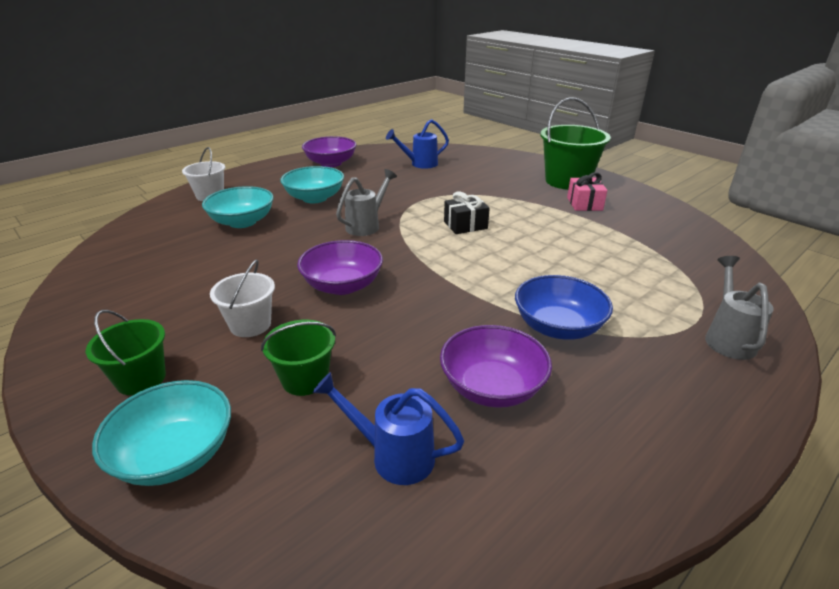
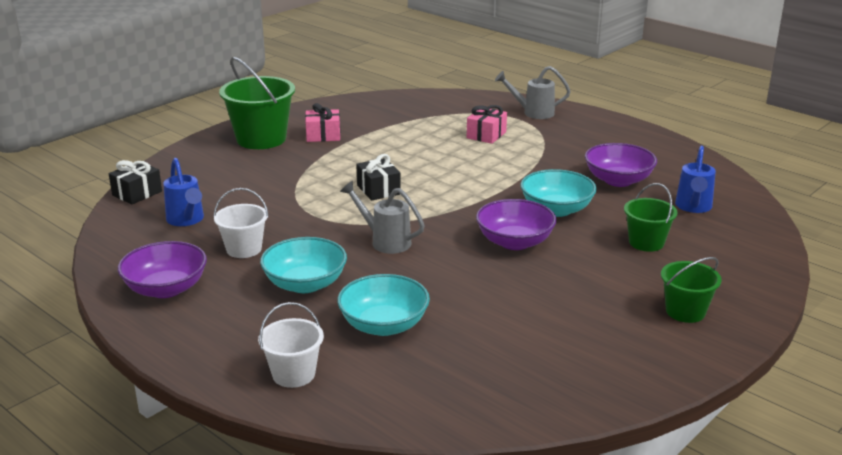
camera: 95 degrees left, 5 degrees down
turquoise bowl [92,380,231,486] -> turquoise bowl moved to [520,169,597,217]
white bucket [210,259,275,337] -> white bucket moved to [214,188,269,258]
blue bowl [515,275,613,340] -> none
none -> black gift [109,160,162,204]
none -> pink gift [467,105,507,144]

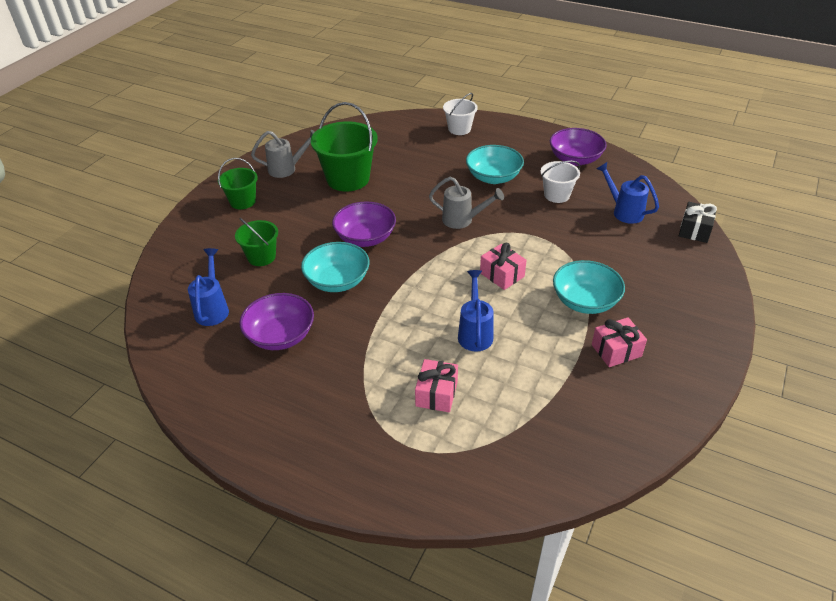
camera: 165 degrees right, 15 degrees up
green bucket [219,57,295,149] -> green bucket moved to [311,102,378,192]
turquoise bowl [337,274,430,336] -> turquoise bowl moved to [553,260,625,314]
black gift [356,154,401,201] -> pink gift [480,243,527,290]
grey watering can [495,66,571,119] -> grey watering can moved to [251,130,315,178]
none -> blue watering can [458,270,493,352]

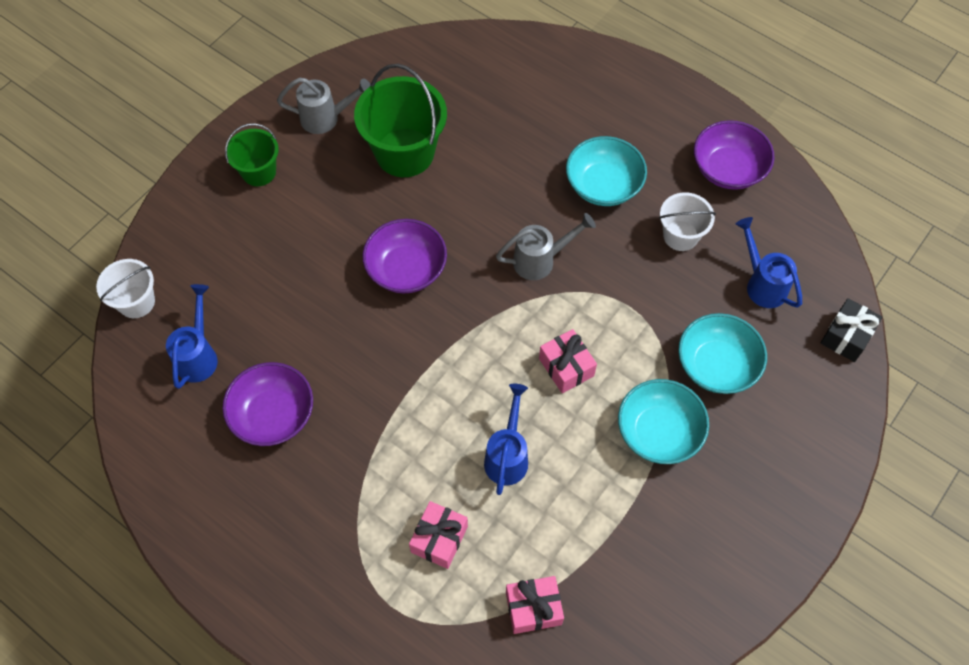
camera: 10 degrees right, 20 degrees up
green bucket [235,218,278,266] -> none
turquoise bowl [301,242,369,292] -> turquoise bowl moved to [678,313,767,394]
grey watering can [429,177,504,229] -> grey watering can turned 45 degrees counterclockwise [496,213,596,280]
white bucket [443,93,478,135] -> white bucket moved to [96,259,155,318]
pink gift [592,317,647,367] -> pink gift moved to [506,576,564,634]

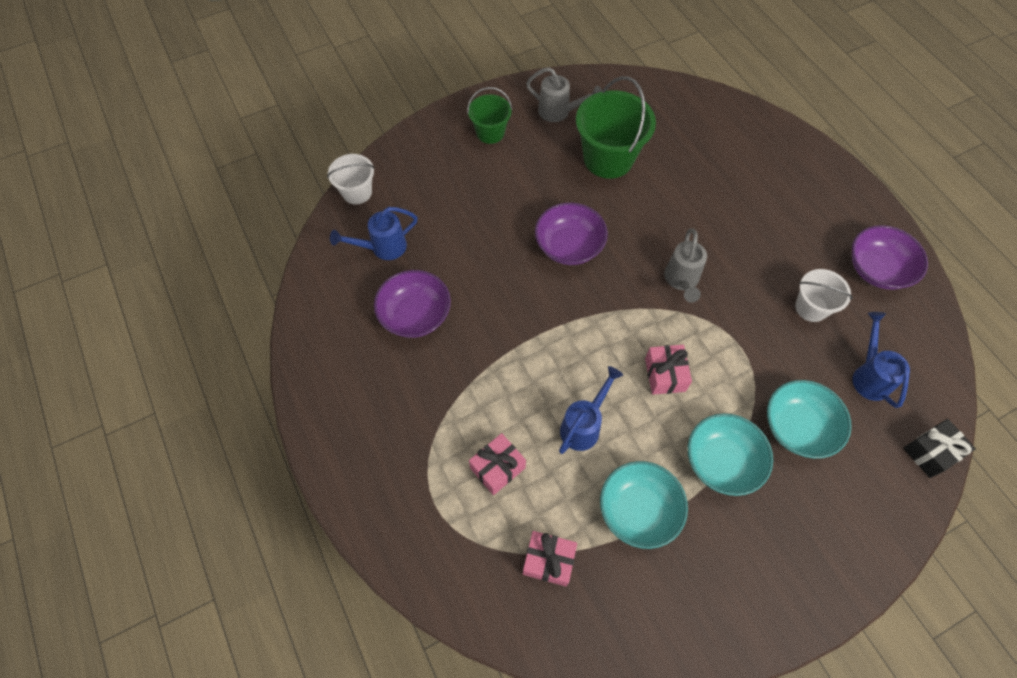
camera: 25 degrees right, 0 degrees up
blue watering can [166,284,218,389] -> blue watering can turned 150 degrees counterclockwise [330,207,418,260]
grey watering can [496,213,596,280] -> grey watering can turned 90 degrees clockwise [664,228,707,303]
turquoise bowl [566,136,647,206] -> turquoise bowl moved to [600,461,688,549]

